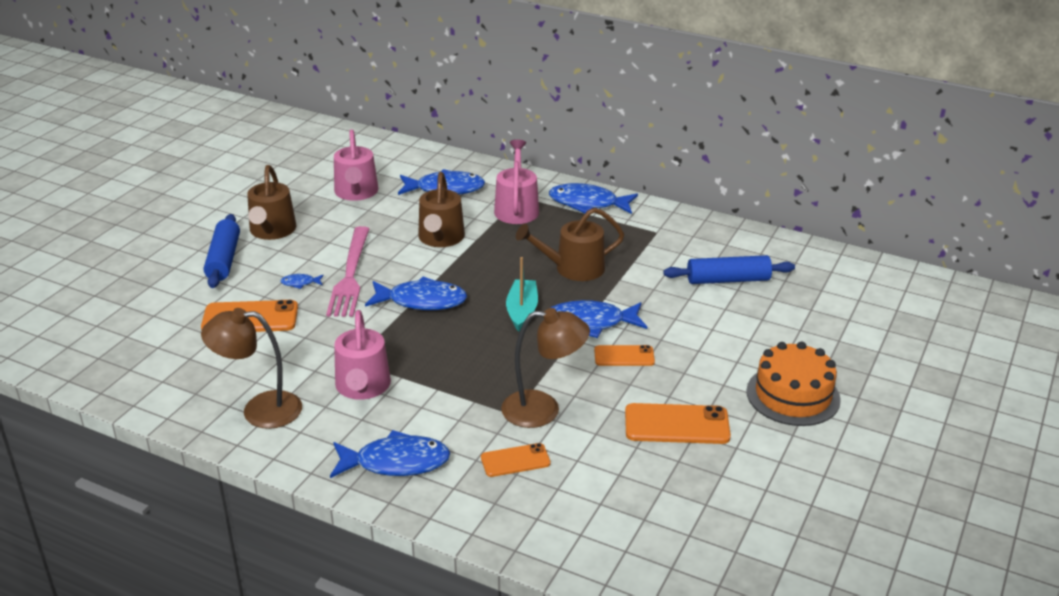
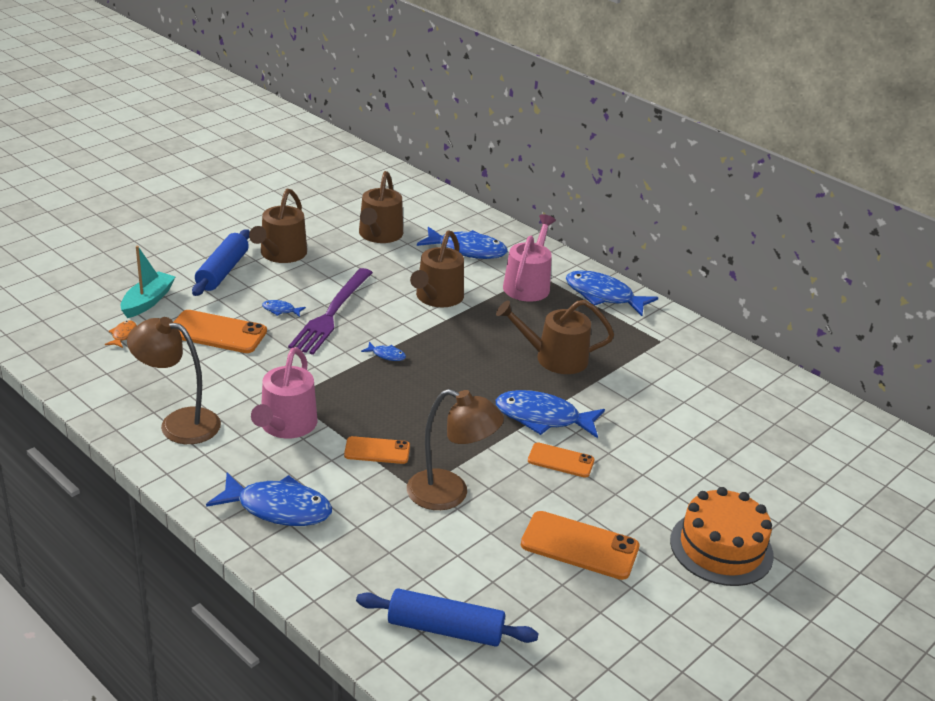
camera: 15 degrees right, 0 degrees up
pink fork [326,226,369,317] -> purple fork [288,268,373,355]
pink watering can [334,129,378,201] -> brown watering can [359,171,403,243]
blue fish [365,276,467,310] -> blue fish [361,342,406,361], size x0.44
orange phone [481,443,551,477] -> orange phone moved to [344,436,410,464]
turquoise boat [506,257,538,332] -> turquoise boat moved to [120,246,176,318]
blue rolling pin [663,255,795,284] -> blue rolling pin moved to [356,588,539,647]
none -> orange fish [105,320,137,348]

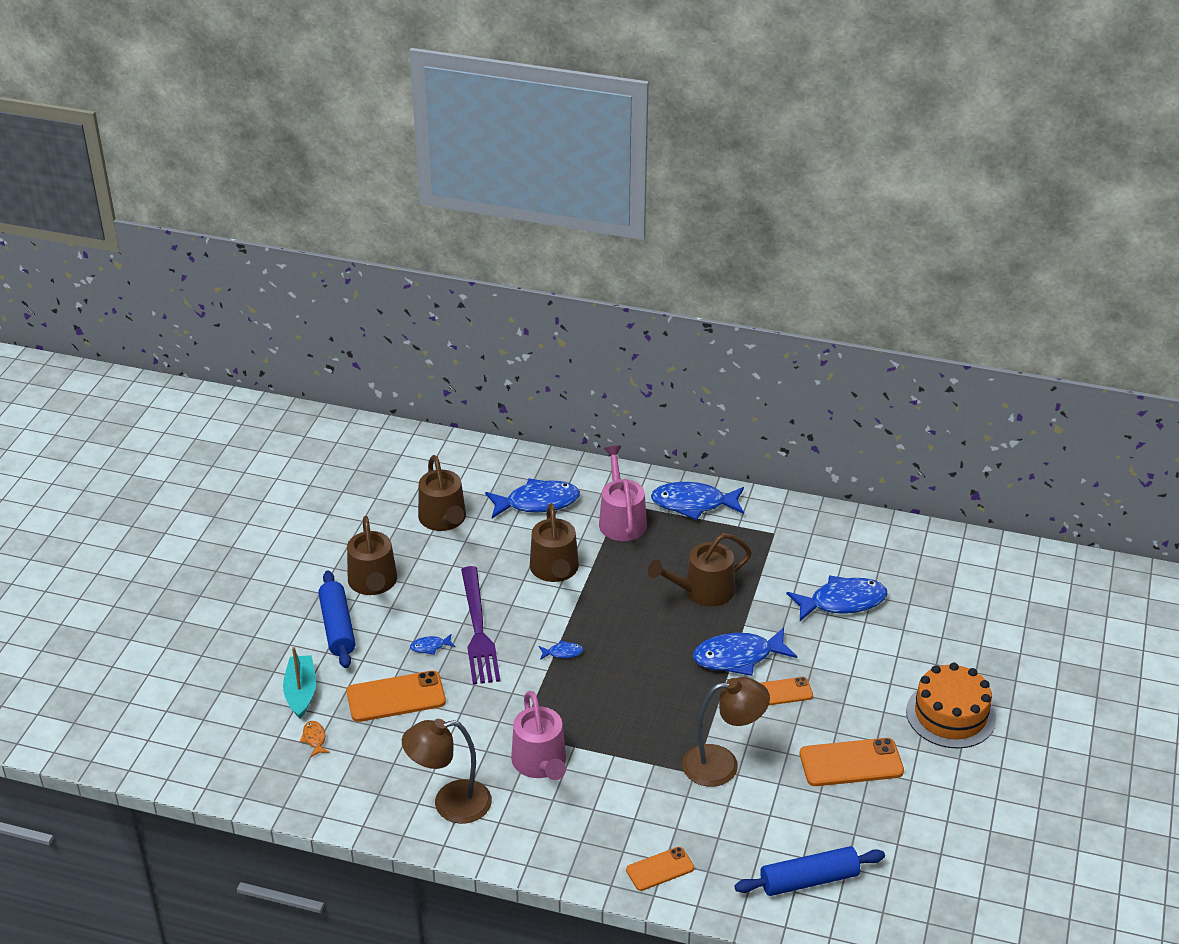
camera: 25 degrees left, 5 degrees up
blue fish [206,473,332,526] -> blue fish moved to [786,575,888,621]
orange phone [344,436,410,464] -> orange phone moved to [626,847,694,891]

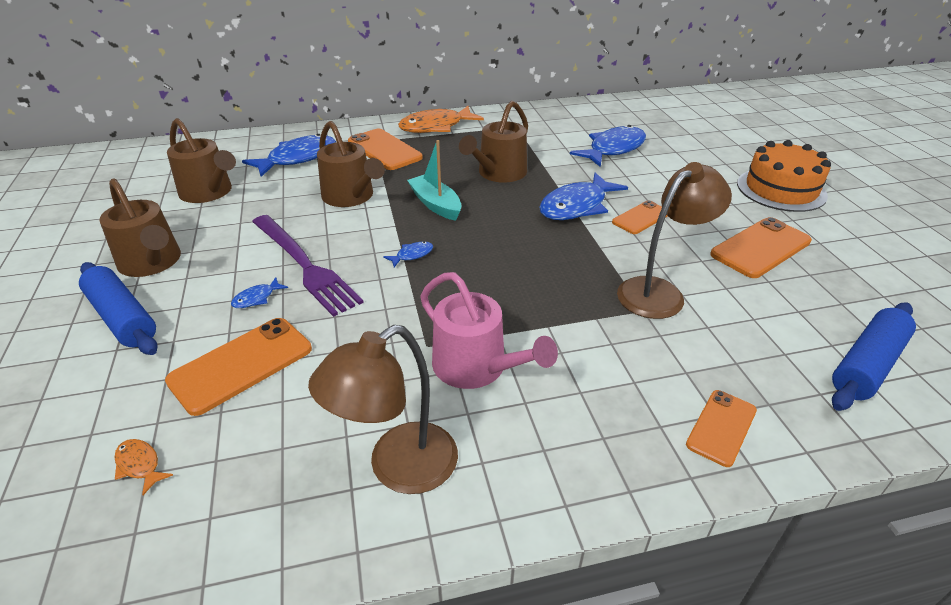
camera: 30 degrees left, 0 degrees up
turquoise boat [283,647,316,719] -> turquoise boat moved to [407,140,462,221]
pink watering can [599,445,647,541] -> orange phone [348,129,423,170]
blue fish [651,482,744,520] -> orange fish [398,106,484,133]

